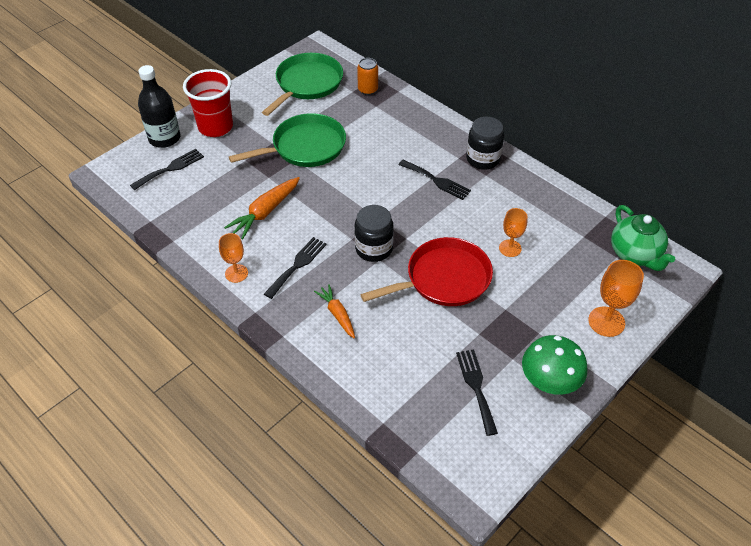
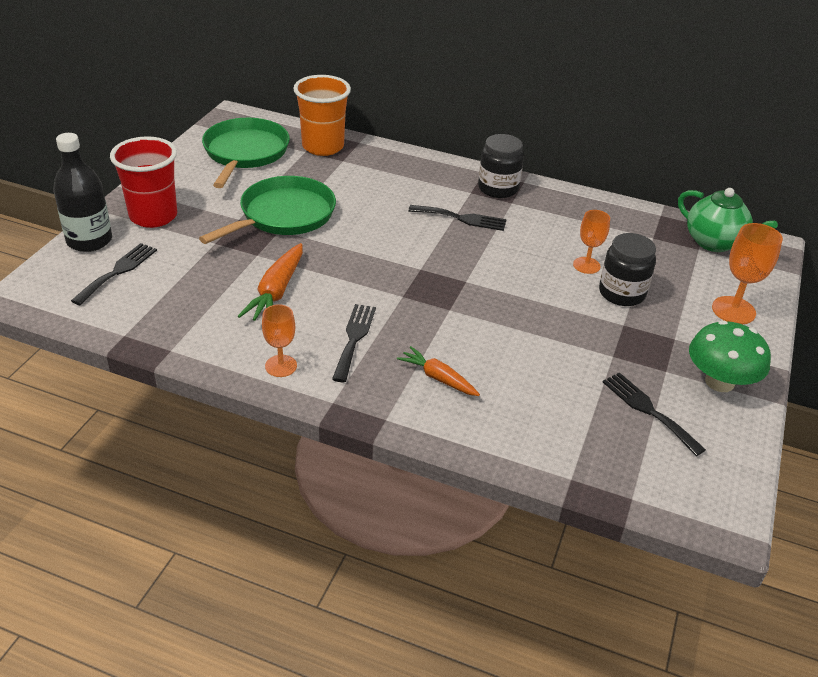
camera: 25 degrees left, 10 degrees down
black jar [354,205,394,262] -> black jar moved to [599,233,656,306]
orange can [357,58,378,95] -> orange cup [293,75,351,156]
red pan [360,237,493,306] -> none

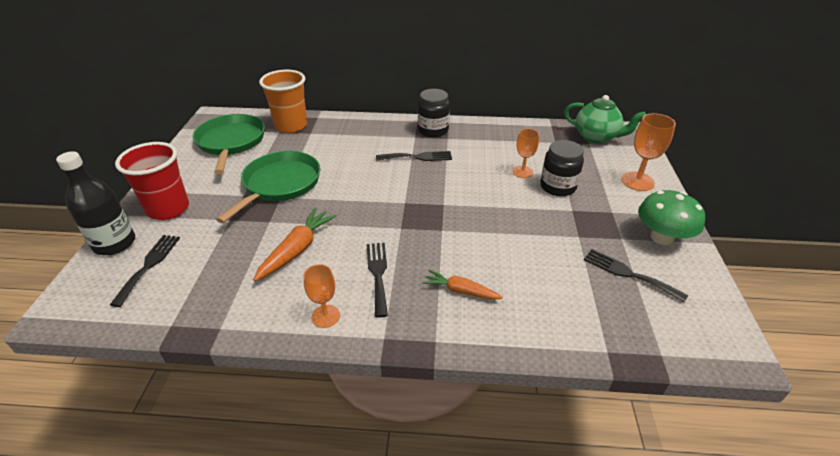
camera: 15 degrees left, 0 degrees up
orange carrot [238,243,303,321] -> orange carrot turned 150 degrees counterclockwise [253,208,337,281]

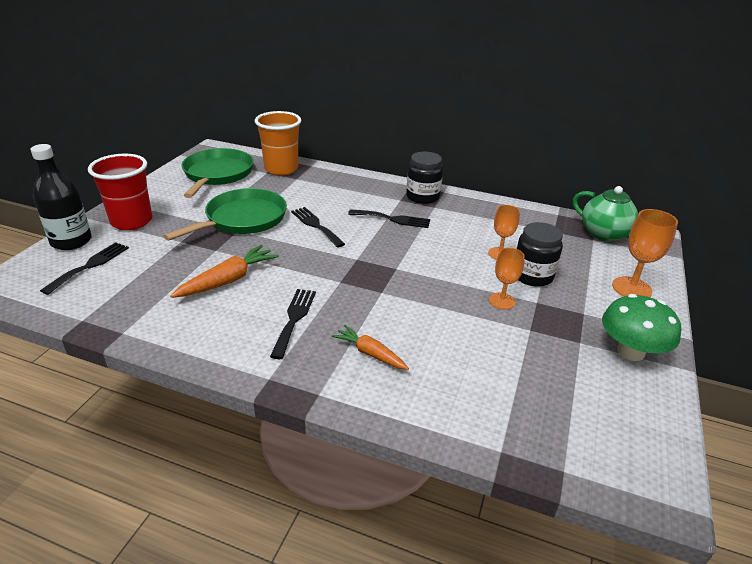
camera: 15 degrees right, 5 degrees down
orange goblet [304,264,340,328] -> orange goblet moved to [489,248,525,310]
black fork [584,249,688,302] -> black fork moved to [291,207,345,248]

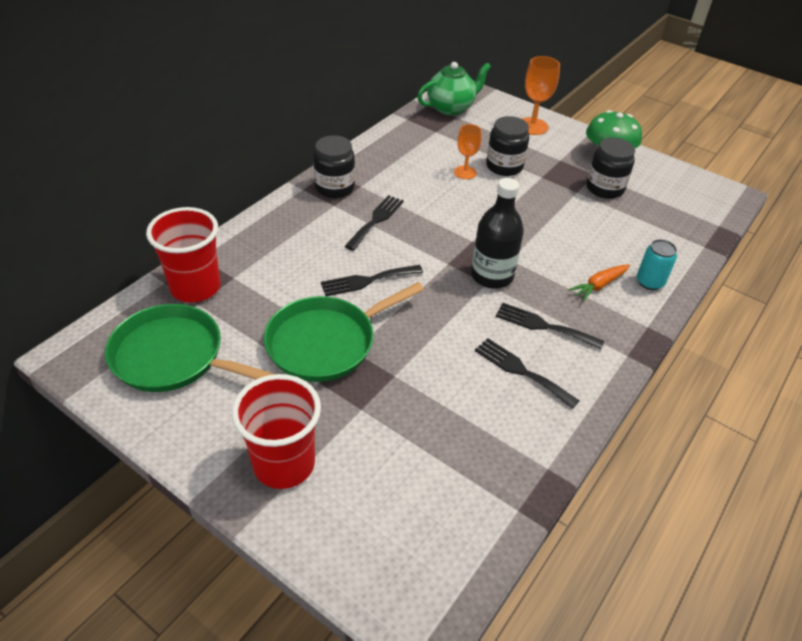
camera: 75 degrees left, 10 degrees up
black bottle [30,144,92,250] -> black bottle moved to [471,178,524,289]
black fork [40,242,129,295] -> black fork moved to [475,338,580,409]
green pan [163,188,287,241] -> green pan turned 90 degrees counterclockwise [264,282,424,382]
orange carrot [170,244,279,298] -> none
orange cup [255,111,301,176] -> red cup [146,207,220,302]
orange goblet [489,248,525,310] -> none
none -> black jar [586,138,635,199]
none -> turquoise can [637,239,677,290]

